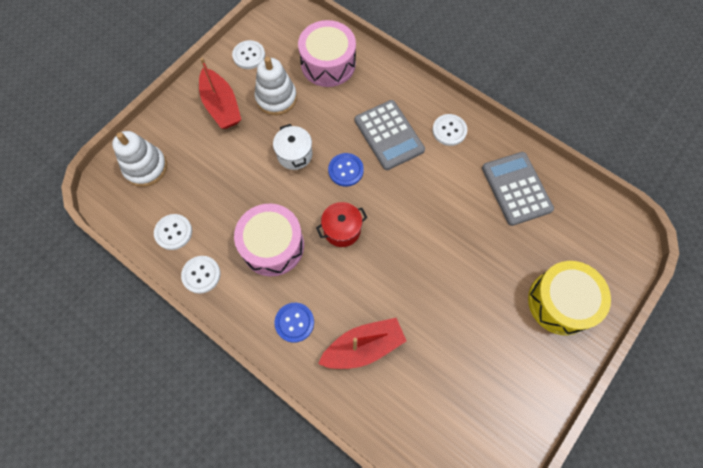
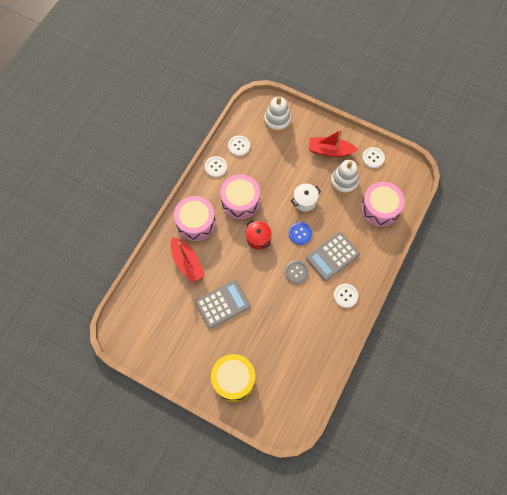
camera: 80 degrees right, 0 degrees up
red boat [199,58,241,129] -> red boat turned 45 degrees clockwise [308,129,358,157]
blue button [275,303,314,343] -> pink drum [174,196,216,241]
grey calculator [482,152,554,226] -> grey calculator moved to [195,280,251,329]
none -> grey button [285,260,309,284]

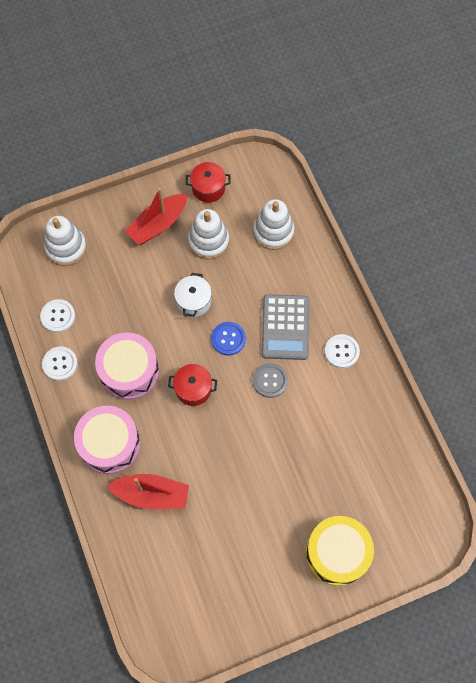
camera: 50 degrees left, 0 degrees up
grey calculator [195,280,251,329] -> none
pink drum [361,182,405,227] -> white stacking toy [253,199,294,250]
white button [362,147,385,168] -> red pot [186,162,230,203]

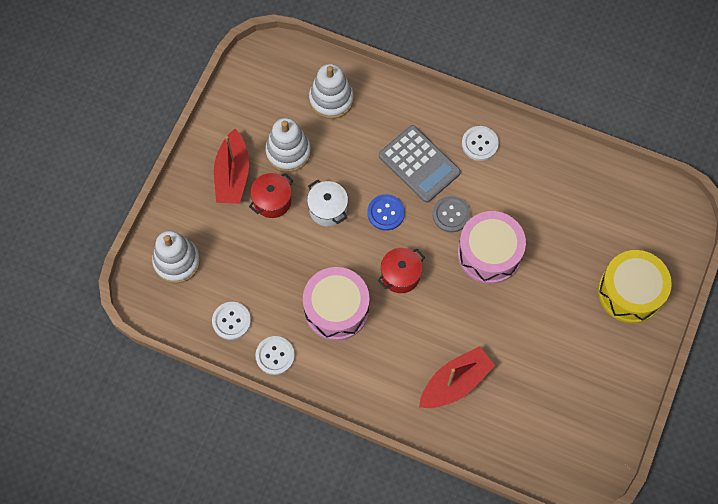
camera: 45 degrees left, 0 degrees up
pink drum [74,406,140,474] -> pink drum moved to [458,211,526,284]
red pot [186,162,230,203] -> red pot moved to [249,173,293,218]

